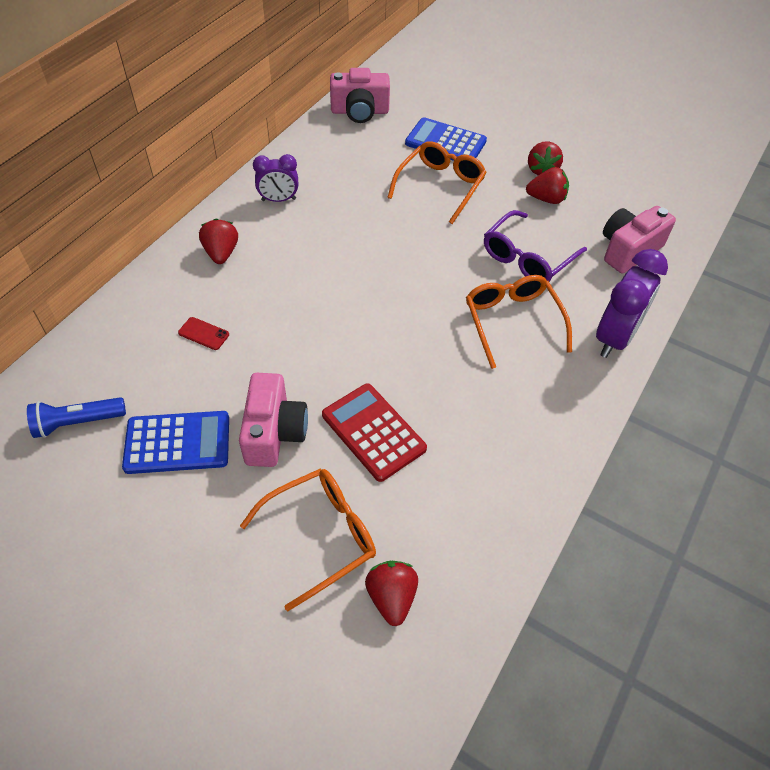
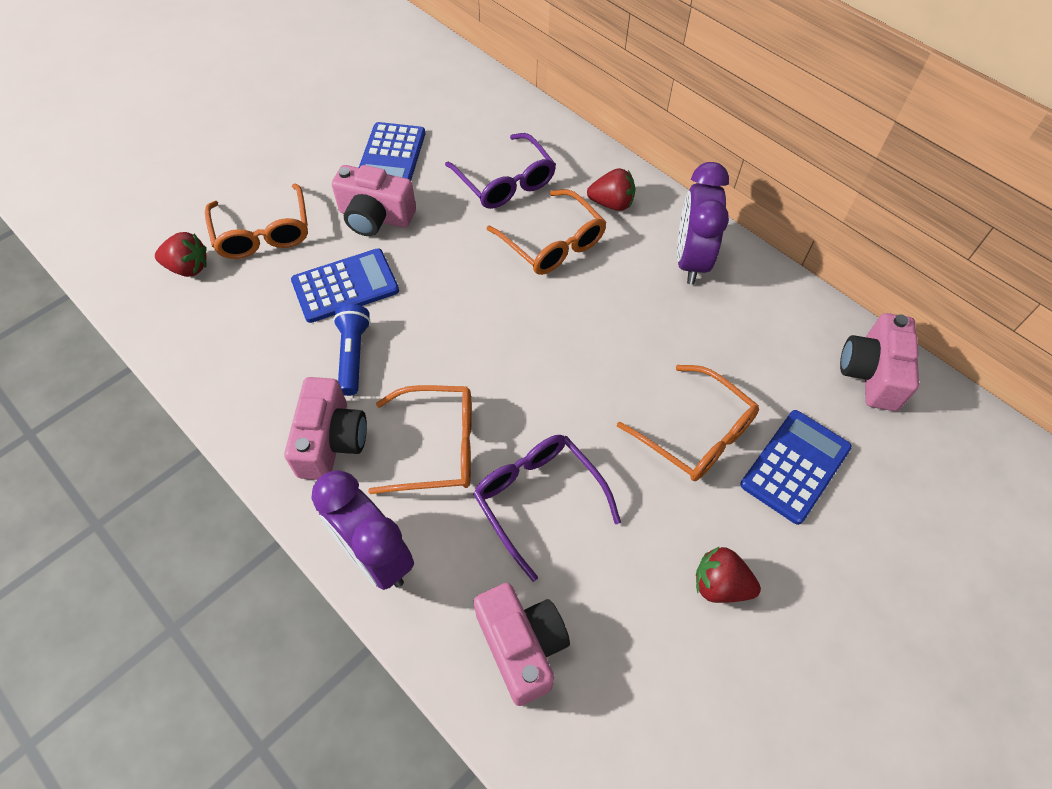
camera: 105 degrees right, 5 degrees up
blue flashlight [27,397,126,438] -> blue flashlight moved to [333,304,371,396]
red phone [178,317,229,350] -> purple glasses [445,133,556,209]
purple clock [253,154,298,202] -> purple clock [677,162,729,285], size x1.64
red calculator [322,383,427,482] -> blue calculator [291,248,399,323]
red strawberry [526,167,569,204] -> none
none -> pink camera [284,377,367,480]
none -> orange glasses [486,189,606,275]

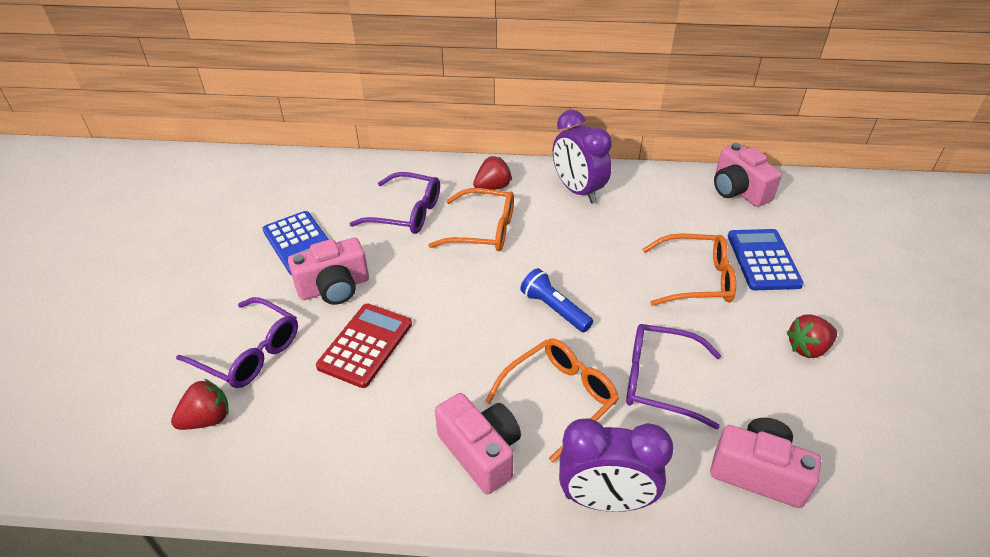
camera: 40 degrees left, 15 degrees down
orange glasses [205,184,308,259] -> purple glasses [176,297,298,388]
blue calculator [291,248,399,323] -> red calculator [316,303,412,388]
blue flashlight [333,304,371,396] -> blue flashlight moved to [520,268,593,332]

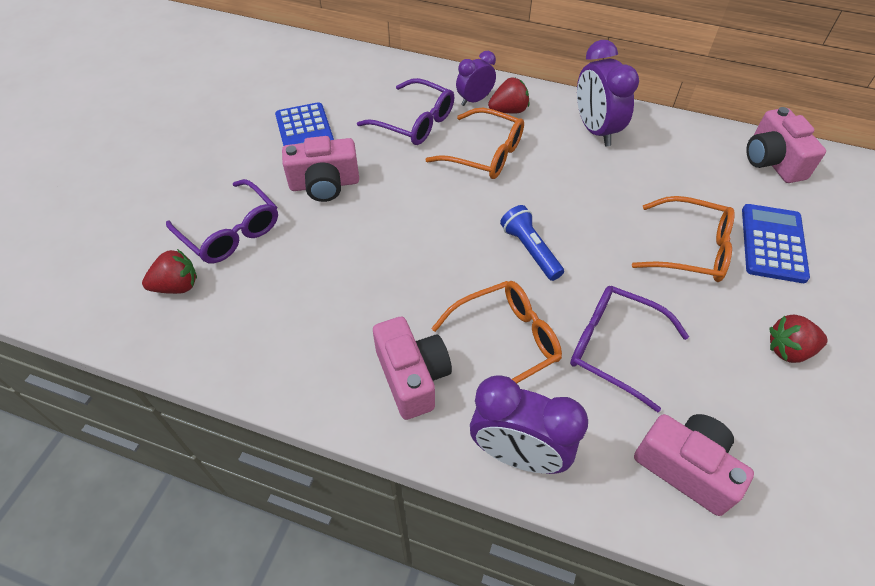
camera: 15 degrees right, 10 degrees up
red calculator [316,303,412,388] -> none
none -> purple clock [456,51,496,106]

